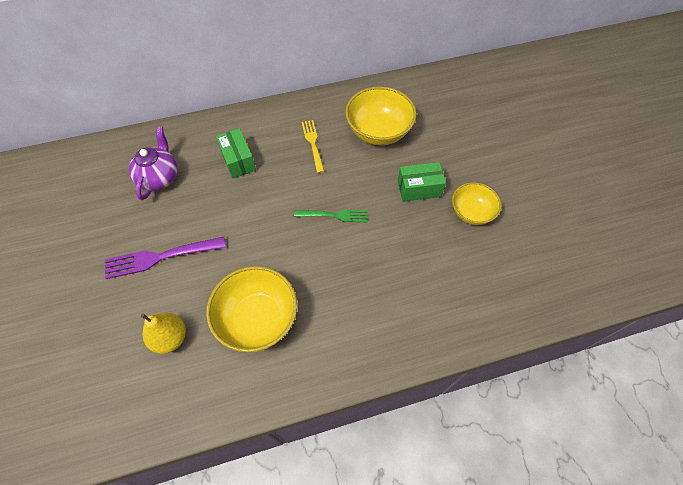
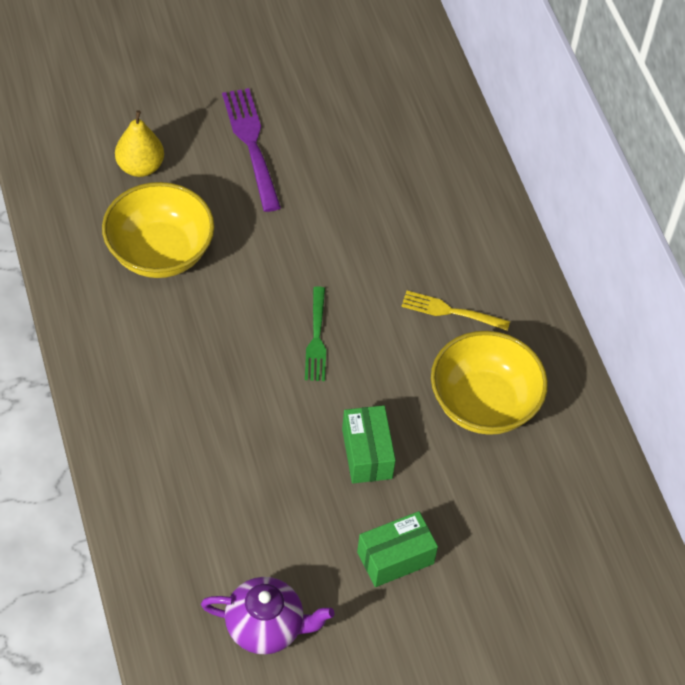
camera: 85 degrees right, 5 degrees down
purple teapot [129,127,177,200] -> purple teapot moved to [201,577,335,654]
green box [216,128,256,179] -> green box moved to [357,511,438,587]
yellow fork [302,120,324,173] -> yellow fork turned 150 degrees counterclockwise [401,291,510,331]
yellow bowl [452,182,501,225] -> none

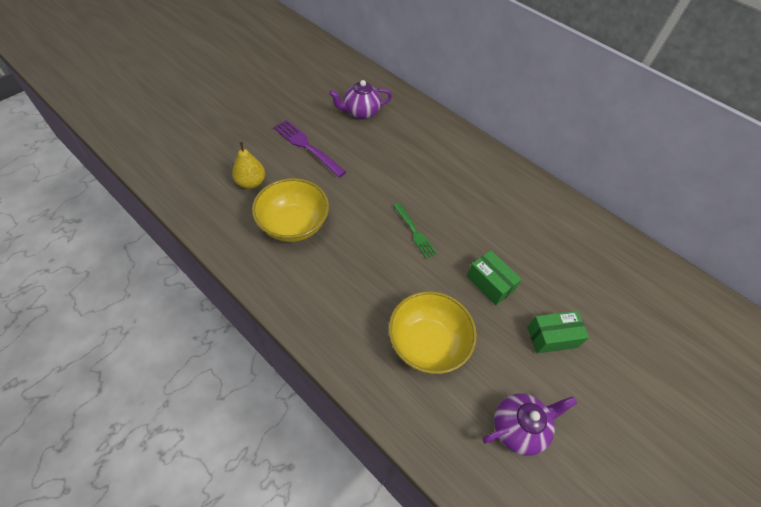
camera: 30 degrees left, 0 degrees up
green box [357,511,438,587] -> green box turned 45 degrees clockwise [527,311,589,354]
yellow fork [401,291,510,331] -> none
yellow bowl [431,331,548,435] -> yellow bowl moved to [389,291,477,374]
none -> purple teapot [329,80,392,119]

